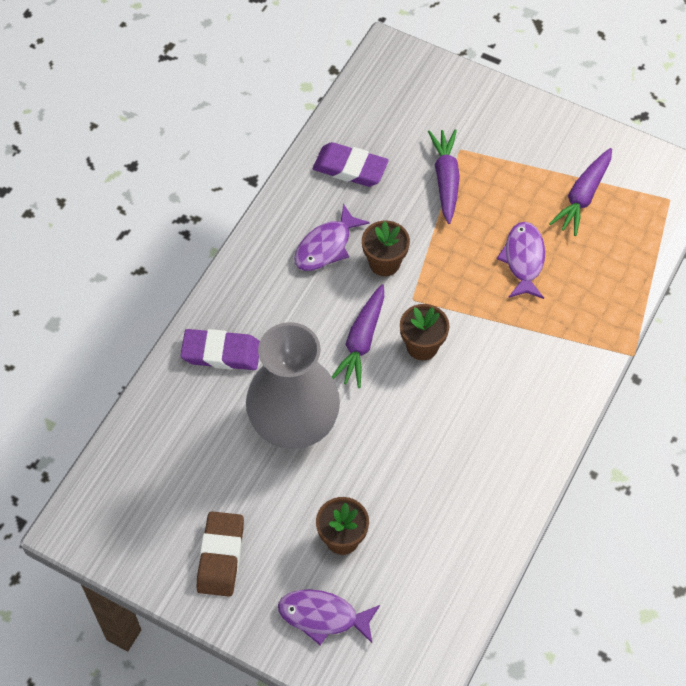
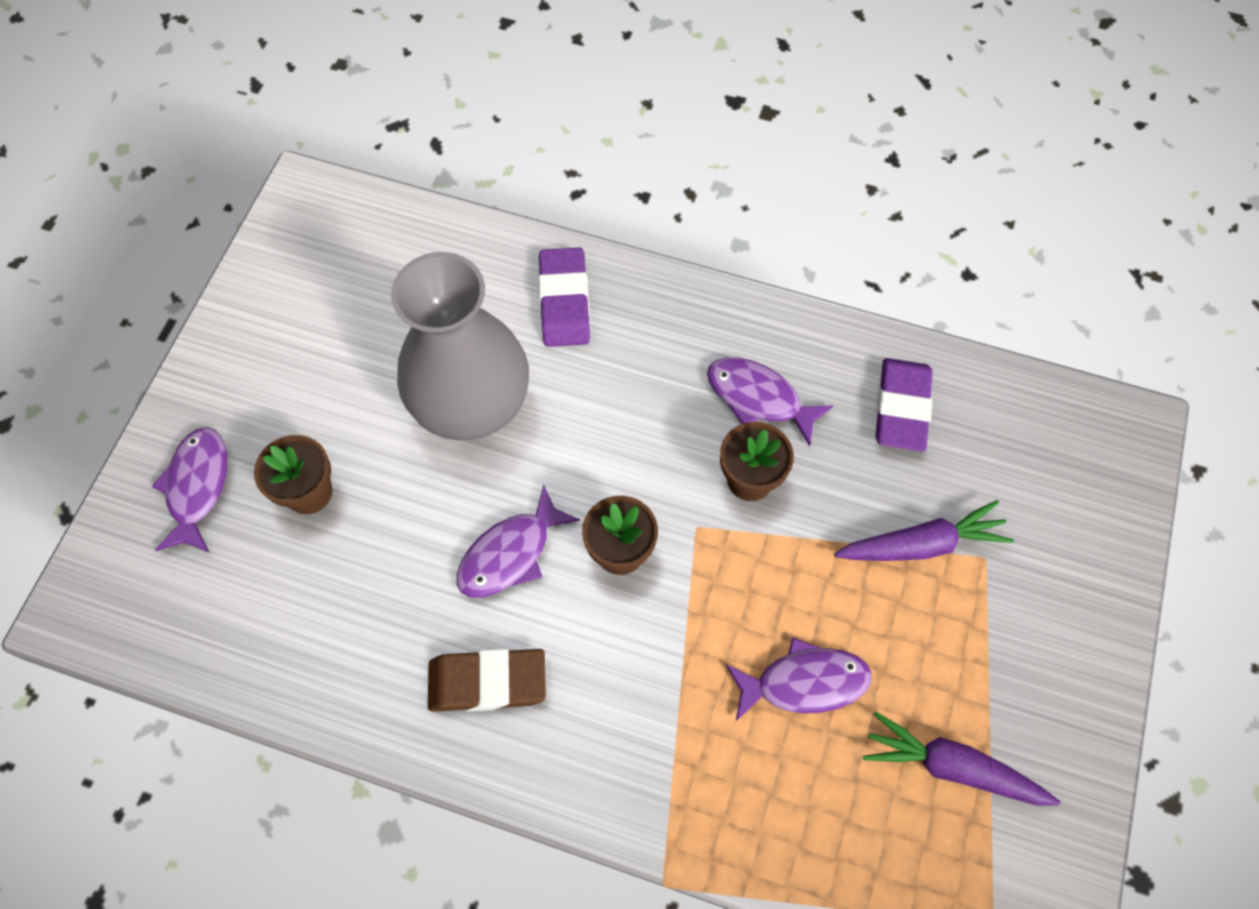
camera: 80 degrees right, 5 degrees up
brown eraser [196,511,244,597] -> brown eraser moved to [428,649,546,712]
purple carrot [332,284,384,388] -> none
none -> purple fish [457,484,580,598]

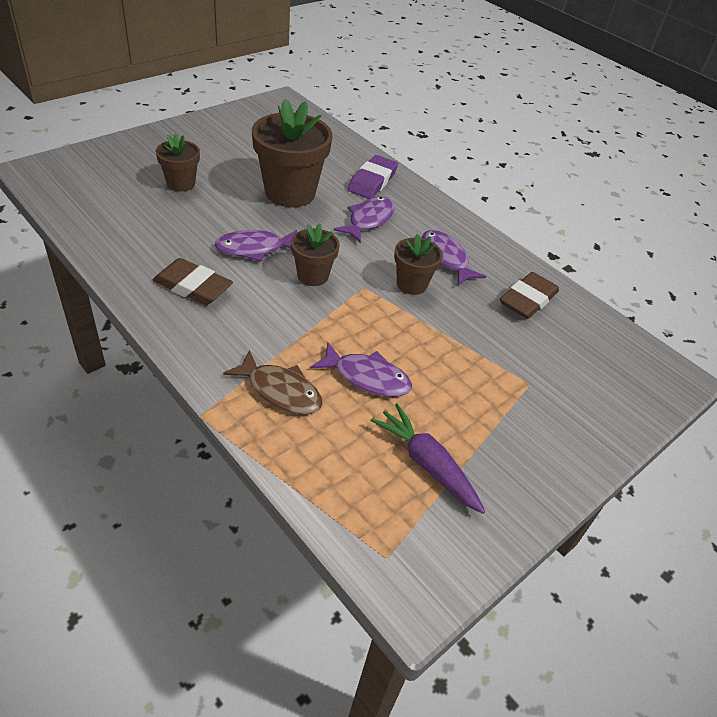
camera: 25 degrees right, 20 degrees down
purple fish [152,427,228,553] -> purple fish moved to [334,197,395,243]
grey vase [391,252,529,440] -> brown flower pot [252,98,333,207]
purple carrot [834,500,1014,561] -> none
purple eraser [875,358,933,452] -> brown eraser [500,272,559,319]
none -> brown fish [223,350,323,415]

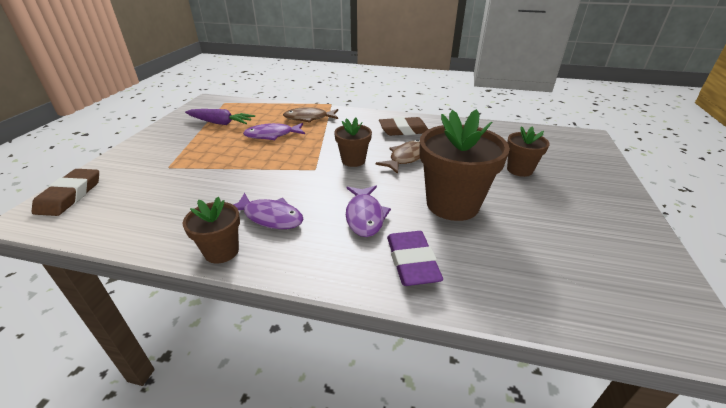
camera: 150 degrees right, 10 degrees down
purple fish [215,230,297,262] -> brown fish [375,140,420,174]
brown flower pot [394,234,443,295] -> brown flower pot moved to [183,197,240,264]
brown eraser [500,272,559,319] -> brown eraser moved to [32,169,99,216]

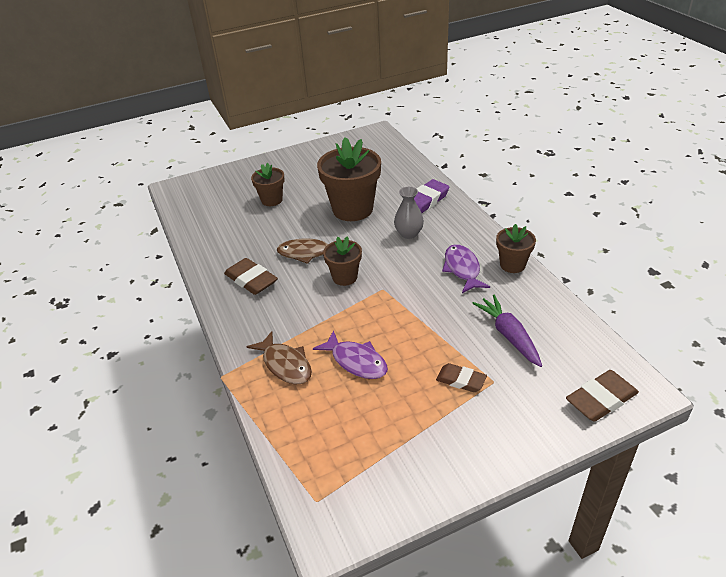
camera: 125 degrees left, 5 degrees up
purple carrot [185,109,255,125] -> purple carrot moved to [472,295,542,367]
purple fish [346,186,391,237] -> grey vase [394,187,424,239]
none -> brown eraser [436,363,487,392]

